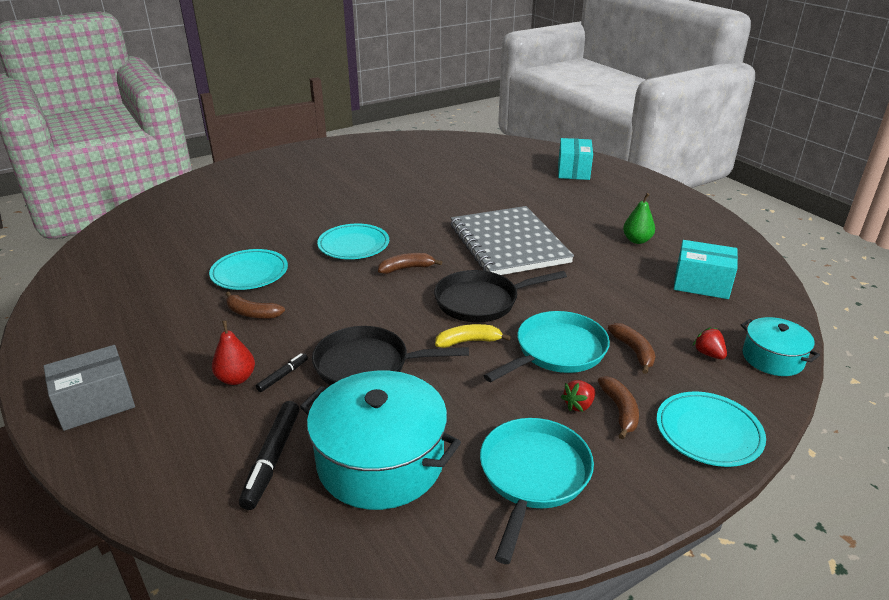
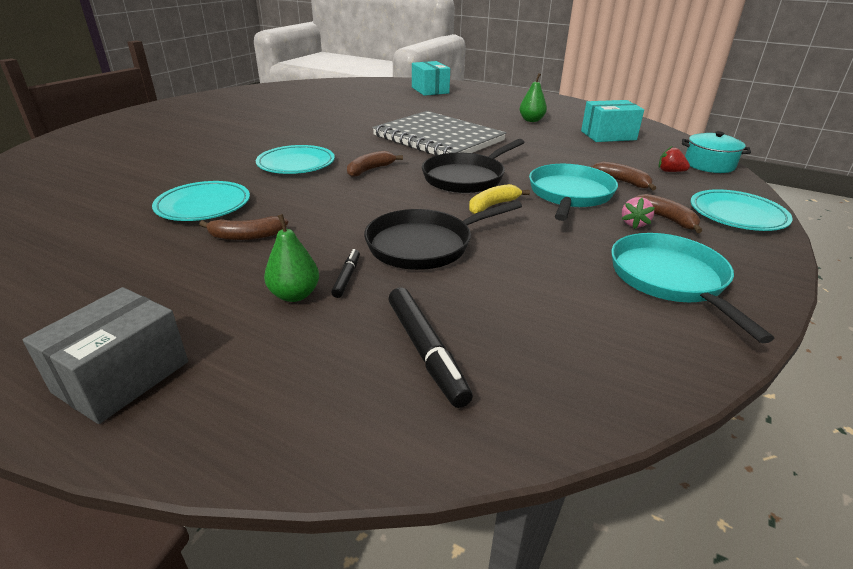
camera: 30 degrees left, 0 degrees up
red pear [212,320,255,385] -> green pear [264,214,319,302]
turquoise pot [300,371,461,510] -> none
red strawberry [561,380,596,412] -> pink strawberry [622,197,655,229]

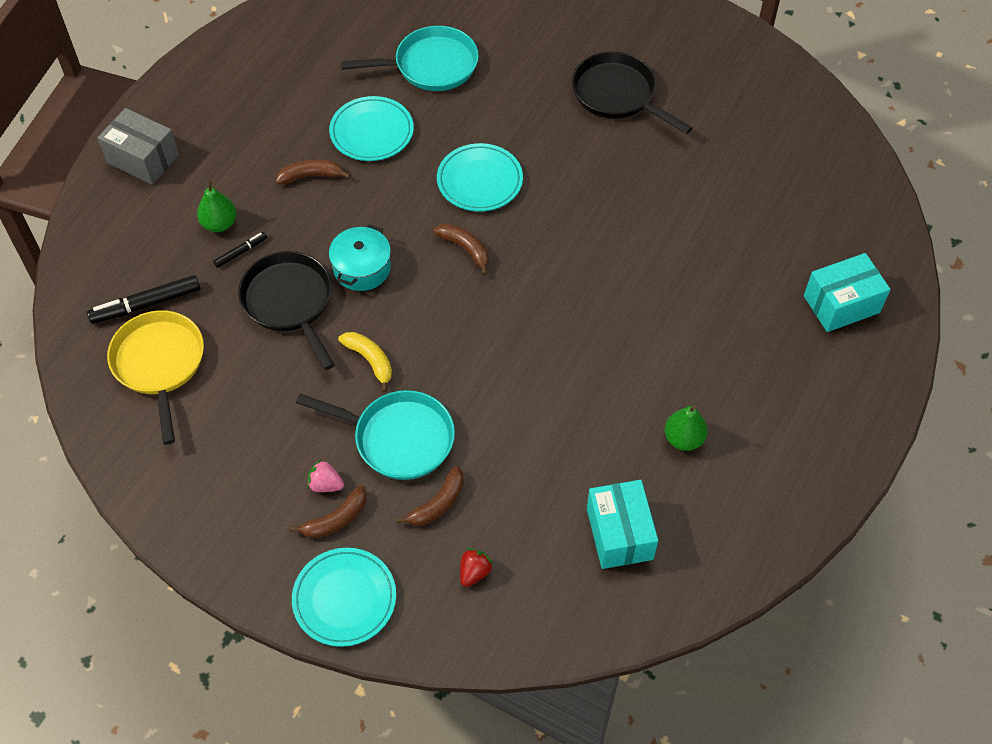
camera: 90 degrees right, 25 degrees up
brown banana [199,216,288,240] -> brown banana turned 90 degrees clockwise [276,159,351,184]
black marker [331,249,360,298] -> black marker turned 45 degrees counterclockwise [213,232,267,268]
grey notebook [372,111,506,156] -> none
black pan [422,139,525,193] -> black pan moved to [572,52,692,134]
turquoise pan [611,233,774,343] -> turquoise pan moved to [341,26,479,91]
turquoise pot [682,131,751,173] -> turquoise pot moved to [329,224,391,291]
none -> yellow pan [107,310,204,445]

